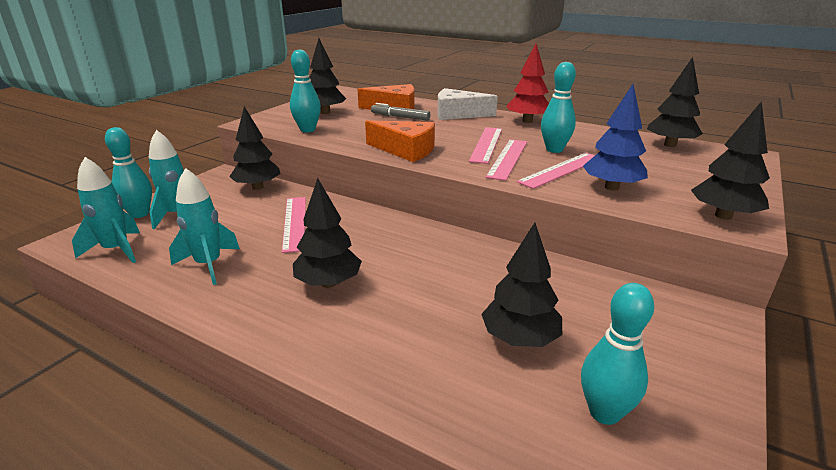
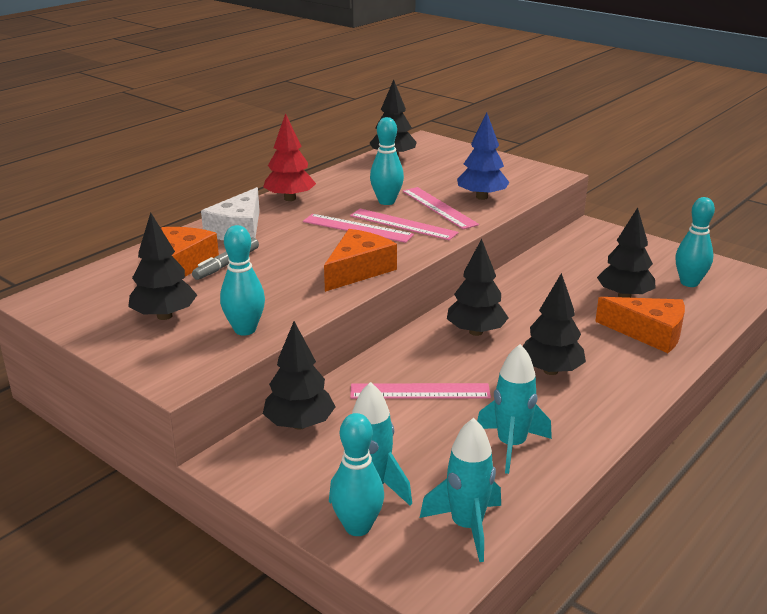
camera: 80 degrees left, 0 degrees up
black tree [691,101,770,220] -> black tree moved to [447,239,508,336]
none -> orange cheese [595,297,685,353]

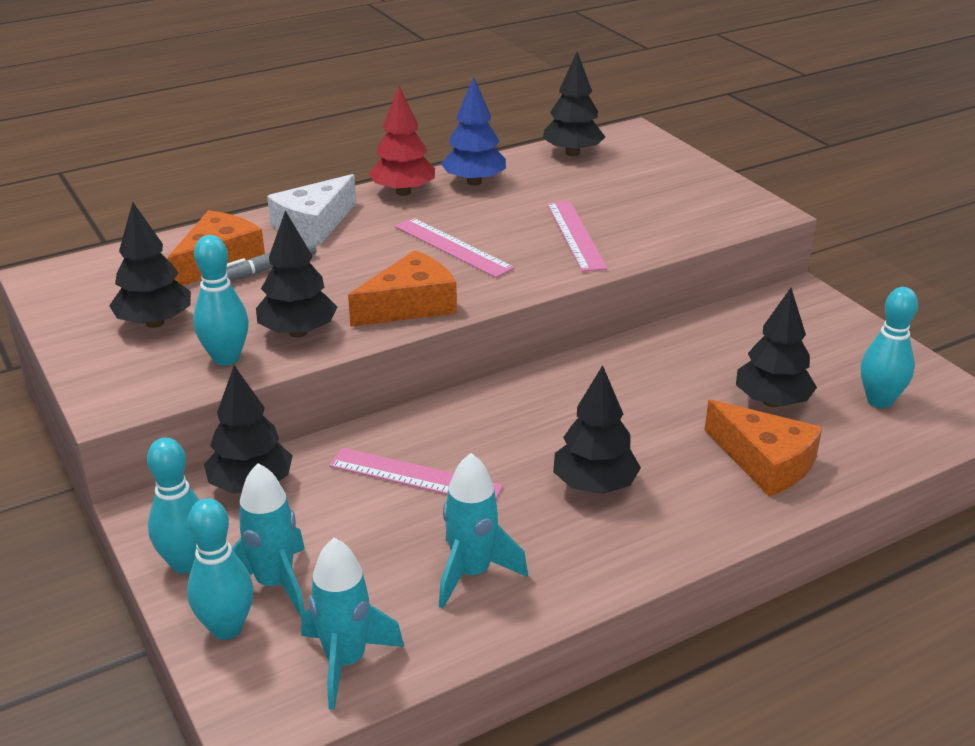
camera: 20 degrees right, 5 degrees up
pink ruler [350,208,459,240] -> none
turquoise bowling pin [370,117,404,205] -> turquoise bowling pin moved to [147,438,200,574]
black tree [447,239,508,336] -> black tree moved to [256,211,337,338]
blue tree [457,113,510,200] -> blue tree moved to [441,77,506,186]

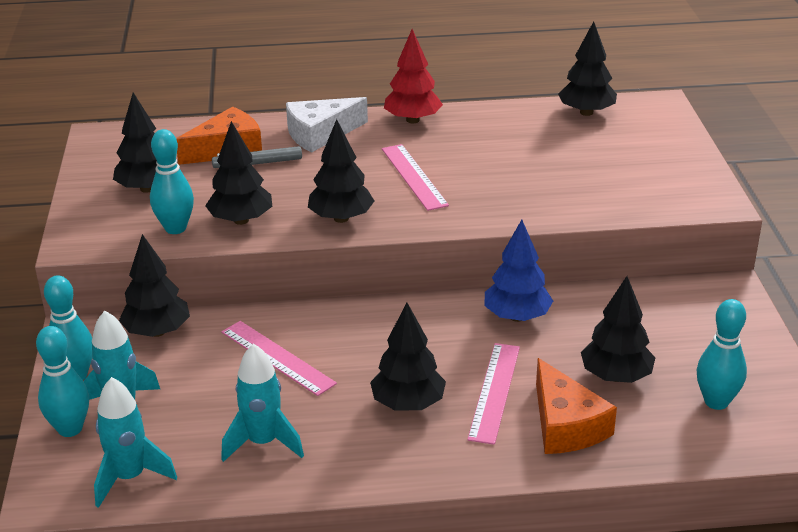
camera: 25 degrees right, 0 degrees up
orange cheese [348,250,457,327] -> black tree [308,119,374,223]
blue tree [441,77,506,186] -> blue tree moved to [484,220,553,322]
pink ruler [547,201,607,272] -> pink ruler moved to [467,343,520,445]

